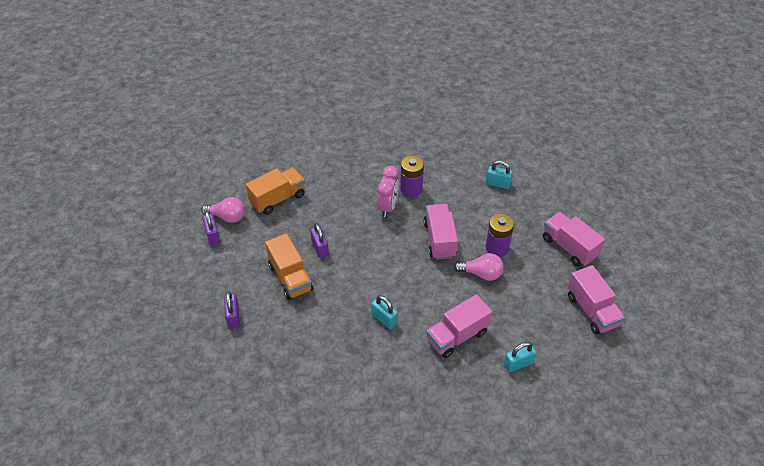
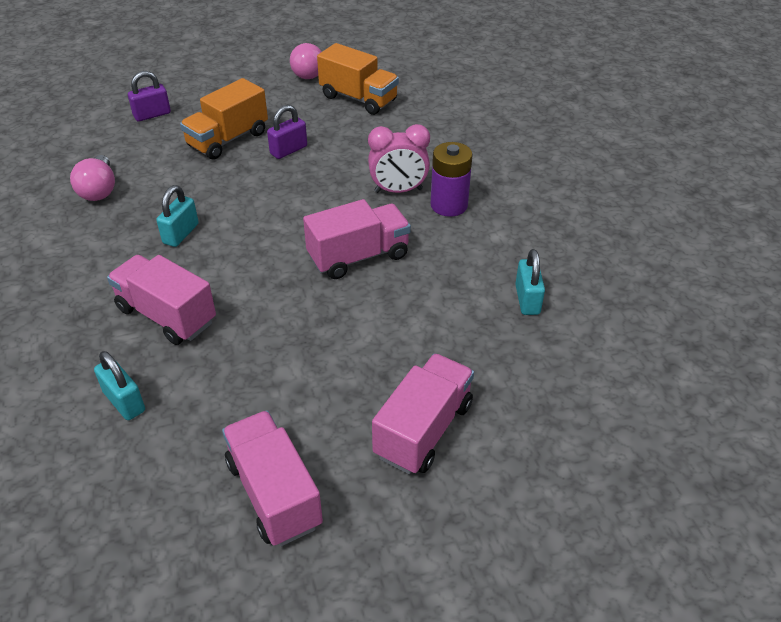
camera: 70 degrees right, 5 degrees down
purple padlock [203,210,220,245] -> none
pink light bulb [454,253,504,281] -> pink light bulb moved to [70,155,115,201]
purple battery [486,214,514,257] -> none
pink truck [568,265,625,334] -> pink truck turned 105 degrees clockwise [222,411,323,546]

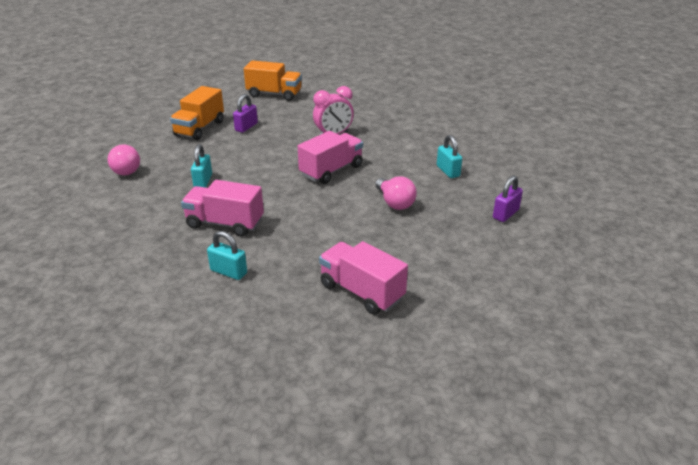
camera: 20 degrees left, 10 degrees down
purple padlock [128,71,171,121] -> purple padlock moved to [493,175,523,222]
pink light bulb [290,43,322,79] -> pink light bulb moved to [375,176,417,210]
pink truck [372,353,474,474] -> none
purple battery [431,142,473,217] -> none

